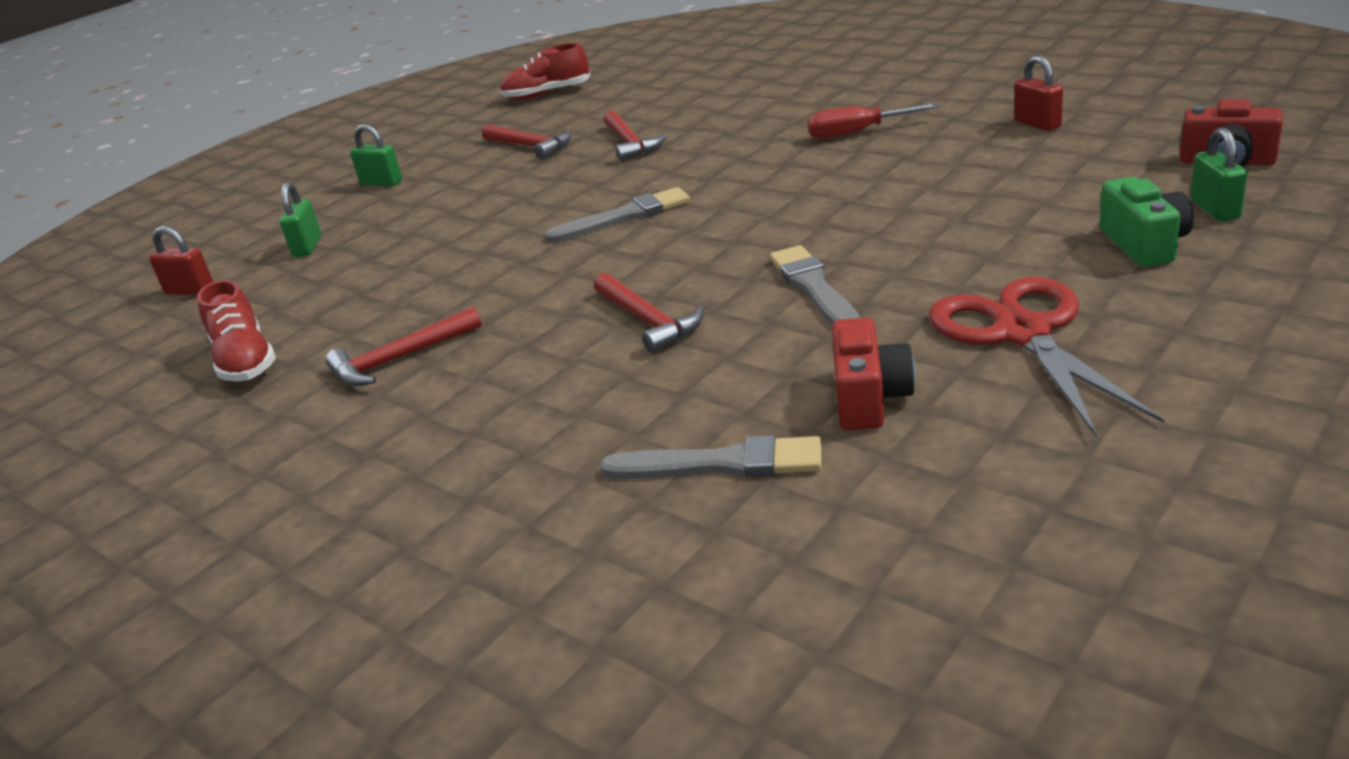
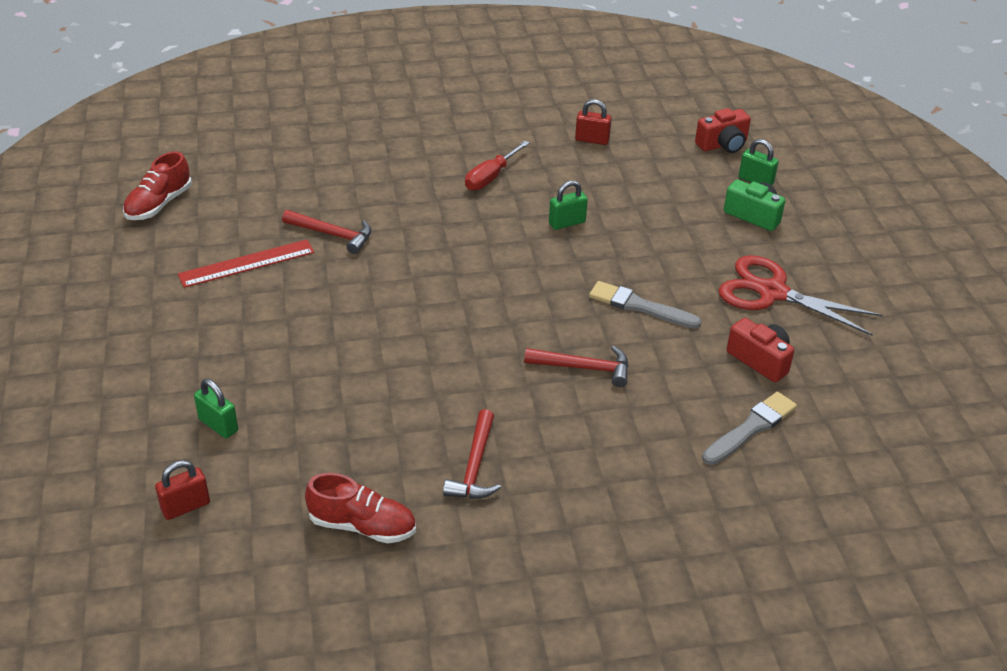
camera: 55 degrees left, 10 degrees up
green padlock [350,124,402,186] -> green padlock moved to [549,180,588,230]
red hammer [482,124,571,160] -> red ruler [178,239,315,288]
grey brush [545,187,690,243] -> none

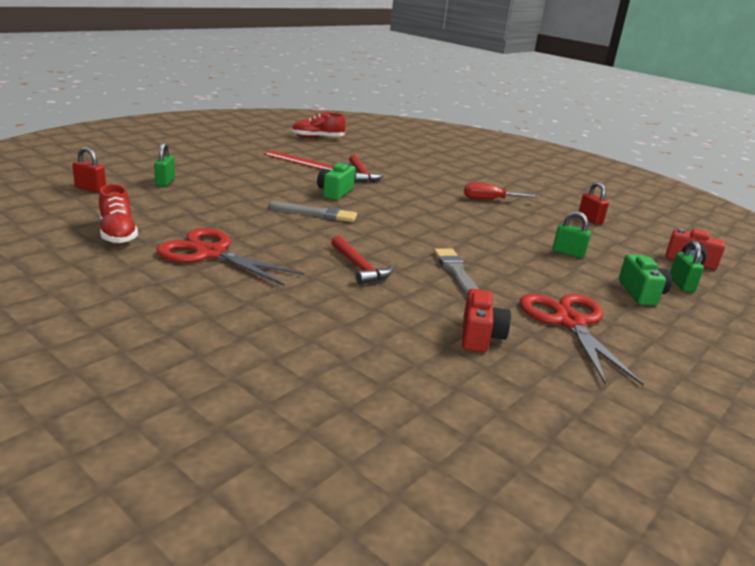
camera: 50 degrees right, 15 degrees down
red hammer [443,409,501,499] -> red scissors [156,228,304,286]
green padlock [549,180,588,230] -> green padlock moved to [553,211,591,258]
grey brush [702,392,797,465] -> grey brush moved to [269,201,357,222]
none -> green camera [317,163,355,200]

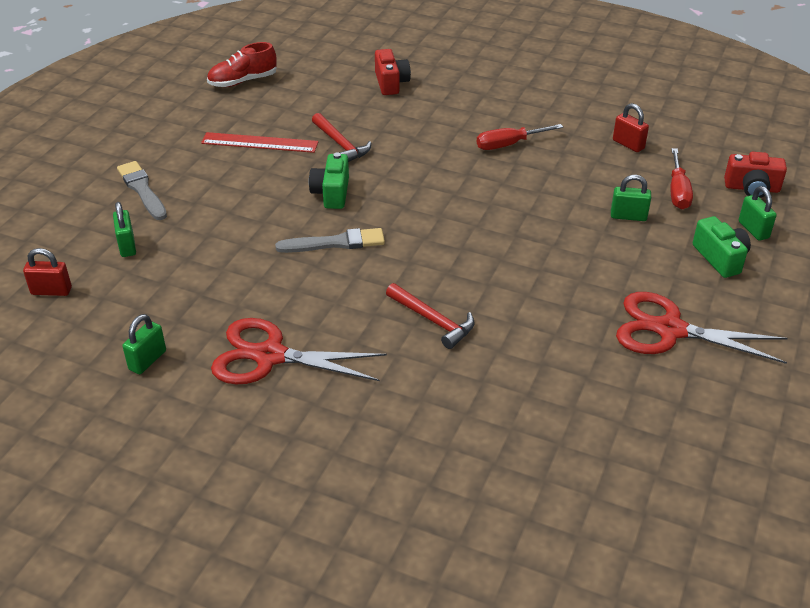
camera: 15 degrees left, 15 degrees up
red shoe [99,184,138,244] -> green padlock [122,314,166,374]
grey brush [434,248,479,296] -> grey brush moved to [117,161,167,220]
red camera [462,289,511,352] -> red camera moved to [375,49,411,95]
red scissors [520,294,644,386] -> red scissors turned 45 degrees counterclockwise [616,292,788,364]
none -> red screwdriver [671,148,693,209]

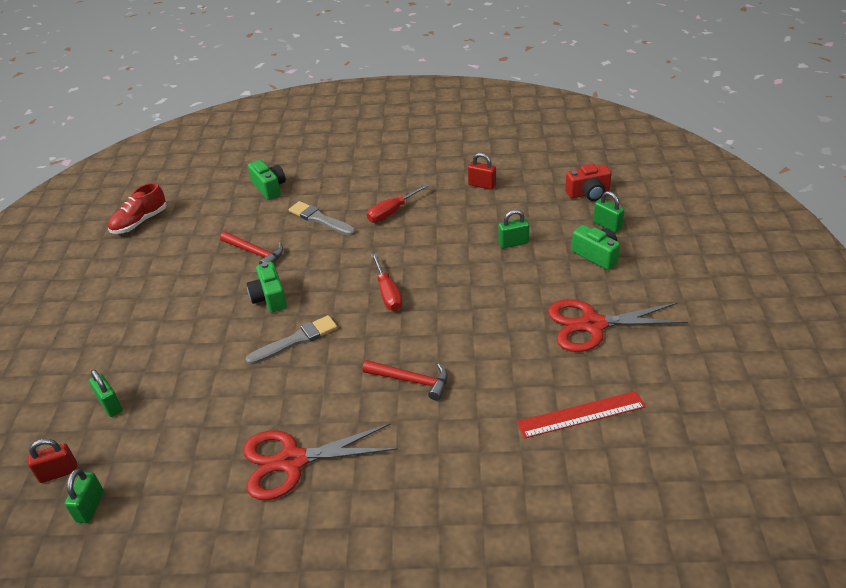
camera: 20 degrees left, 0 degrees up
grey brush [117,161,167,220] -> grey brush moved to [289,201,356,236]
green padlock [122,314,166,374] -> green padlock moved to [64,469,104,523]
red ruler [201,132,318,153] -> red ruler moved to [517,391,646,439]
red camera [375,49,411,95] -> green camera [248,160,286,200]
red screwdriver [671,148,693,209] -> red screwdriver moved to [371,253,403,311]

